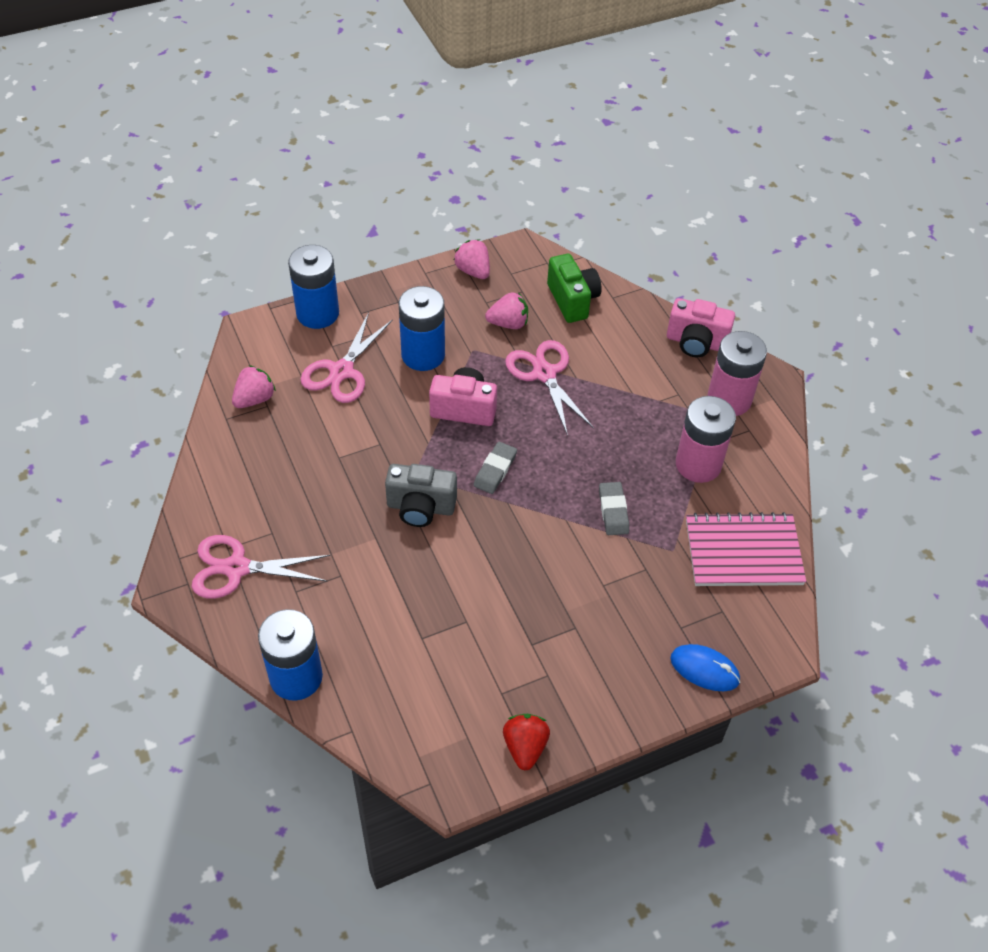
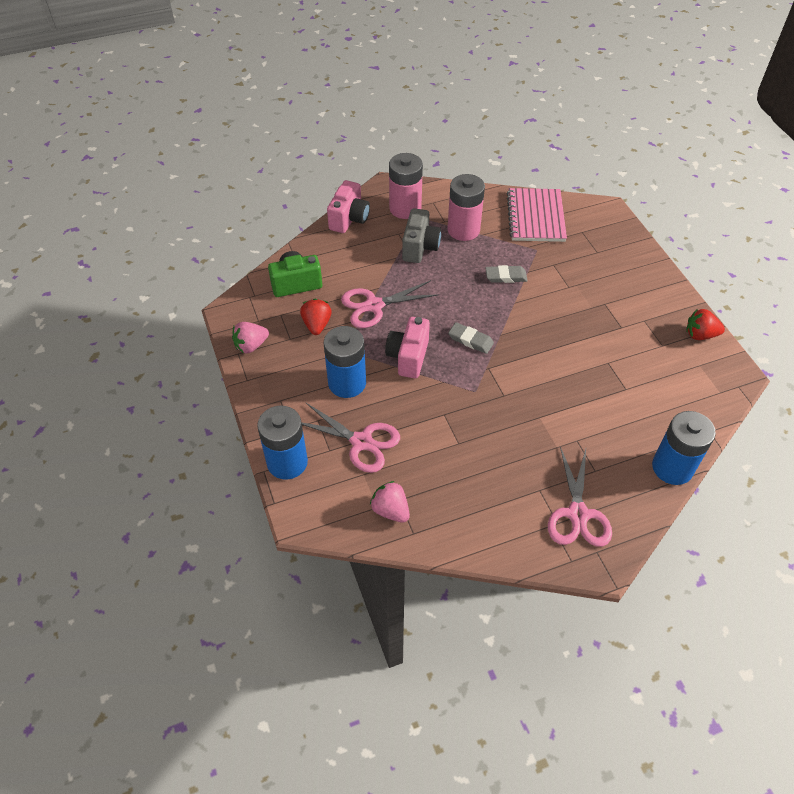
camera: 85 degrees left, 0 degrees up
grey camera [385,464,457,527] -> grey camera moved to [402,208,441,263]
pink strawberry [485,292,528,329] -> red strawberry [300,299,332,335]
blue mouse [670,644,740,691] -> none

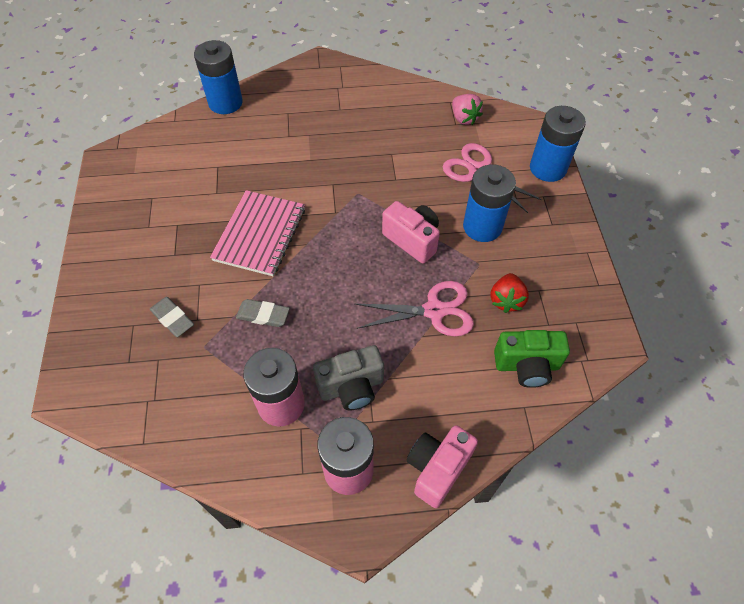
camera: 165 degrees left, 5 degrees up
pink strawberry [232,322,269,353] -> none
pink camera [385,317,430,378] -> pink camera turned 75 degrees counterclockwise [382,201,440,264]
grey camera [402,208,441,263] -> grey camera turned 135 degrees counterclockwise [313,345,384,410]
grey eraser [448,322,494,354] -> grey eraser moved to [150,297,194,337]
pink notebook [507,188,567,242] -> pink notebook moved to [210,190,305,276]
pink scissors [548,446,612,547] -> none
red strawberry [686,309,725,340] -> none

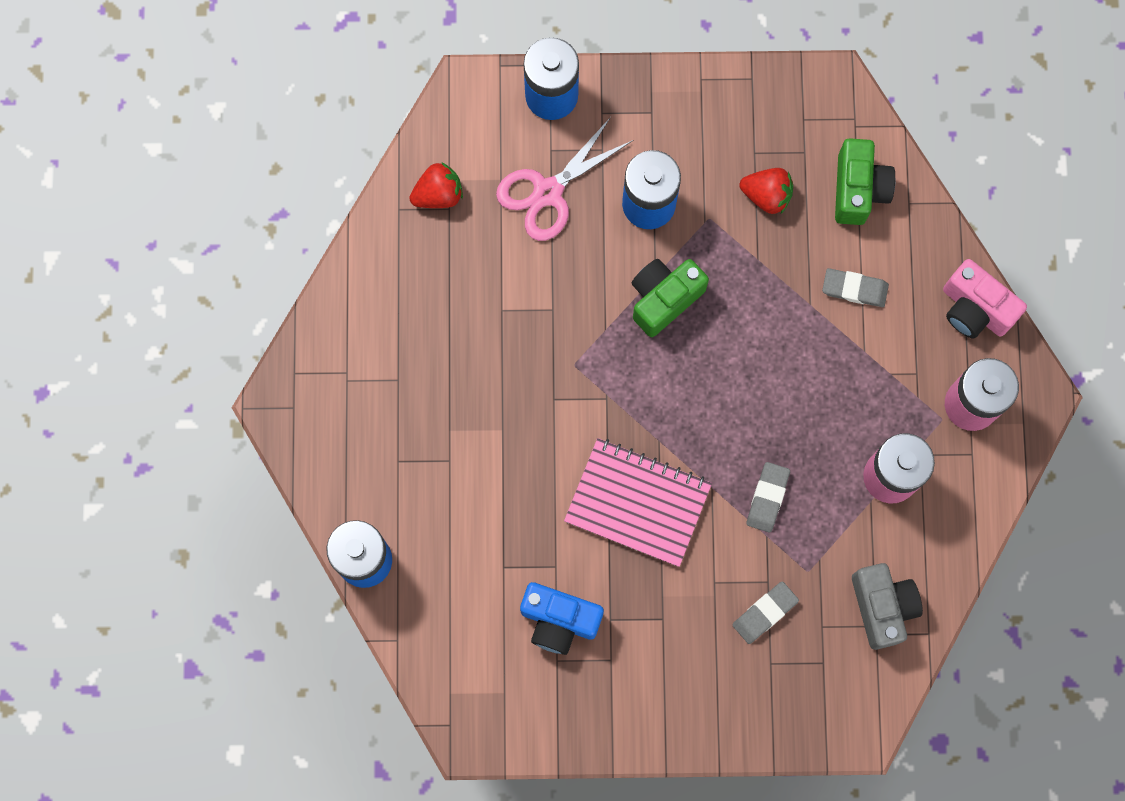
camera: 85 degrees left, 20 degrees up
grey camera [313,345,384,410] -> grey camera moved to [852,563,923,650]
pink scissors [355,281,474,337] -> none
pink camera [382,201,440,264] -> green camera [632,259,709,337]
pink strawberry [452,94,483,125] -> red strawberry [409,162,463,208]
none -> blue camera [520,582,604,655]
none -> grey eraser [822,268,889,307]

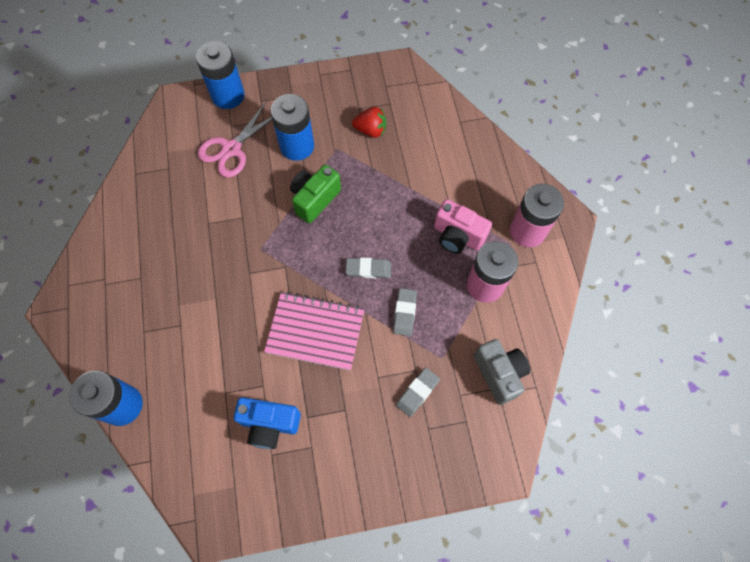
camera: 10 degrees left, 10 degrees down
red strawberry [409,162,463,208] -> none
grey eraser [822,268,889,307] -> grey eraser moved to [346,257,391,279]
green camera [835,138,896,225] -> none
pink camera [943,259,1027,339] -> pink camera moved to [434,199,492,254]

